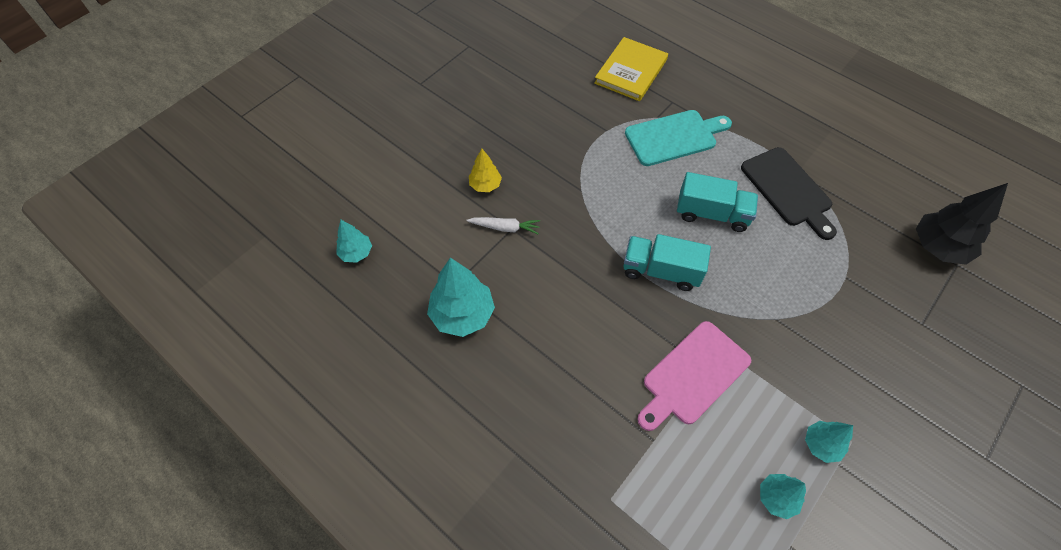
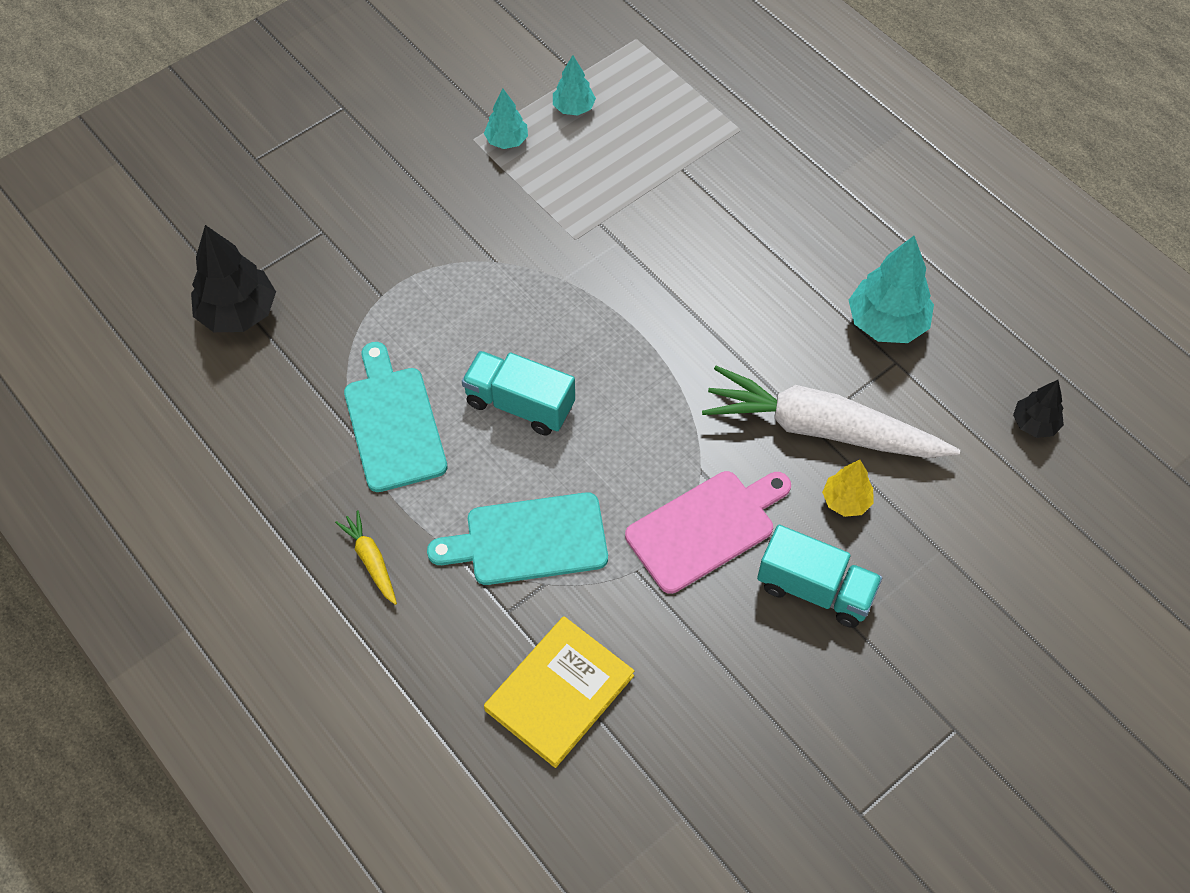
camera: 170 degrees left, 0 degrees up
turquoise tree [336,220,372,263] -> black tree [1013,380,1064,438]
white carrot [466,217,540,234] -> white carrot [702,366,960,458], size x2.39
turquoise truck [624,234,711,291] -> turquoise truck moved to [757,525,882,628]
pink cutting board [637,321,751,431] -> pink cutting board moved to [625,471,791,594]
black cutting board [741,147,837,240] -> turquoise cutting board [344,342,447,492]
none -> yellow carrot [335,511,397,605]

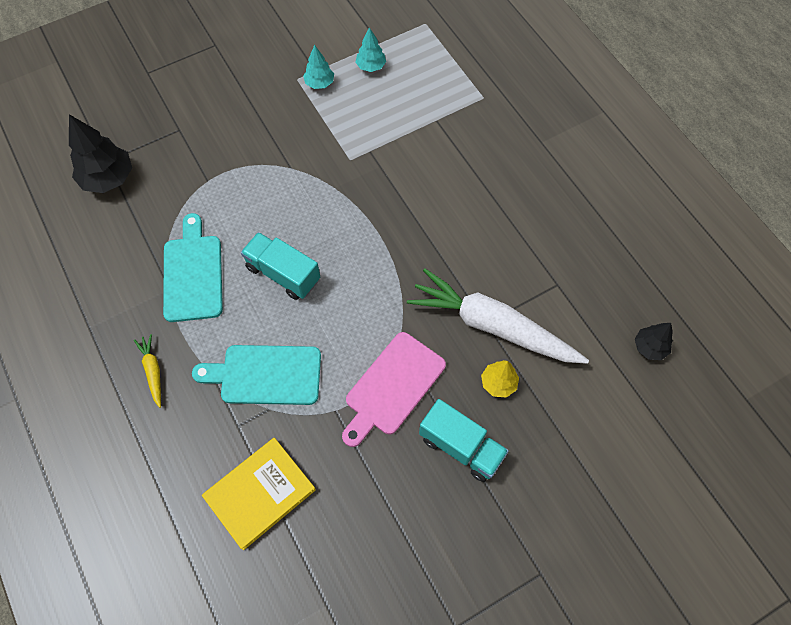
camera: 10 degrees right, 5 degrees up
pink cutting board [625,471,791,594] -> pink cutting board turned 150 degrees clockwise [342,332,446,447]
turquoise tree [849,236,934,343] -> none

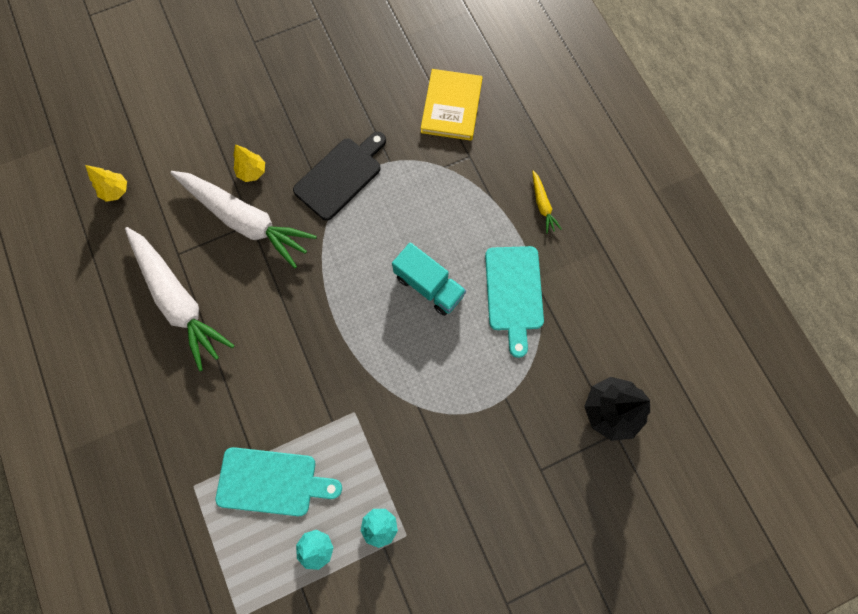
camera: 175 degrees left, 10 degrees up
turquoise cutting board [192,345,321,405] -> turquoise cutting board moved to [216,447,342,516]
yellow book [202,438,316,550] -> yellow book turned 45 degrees counterclockwise [421,69,483,141]
pink cutting board [342,332,446,447] -> black cutting board [293,132,386,221]
turquoise truck [419,399,509,482] -> none
black tree [635,323,673,360] -> yellow tree [85,165,127,202]
none -> white carrot [125,227,235,371]

